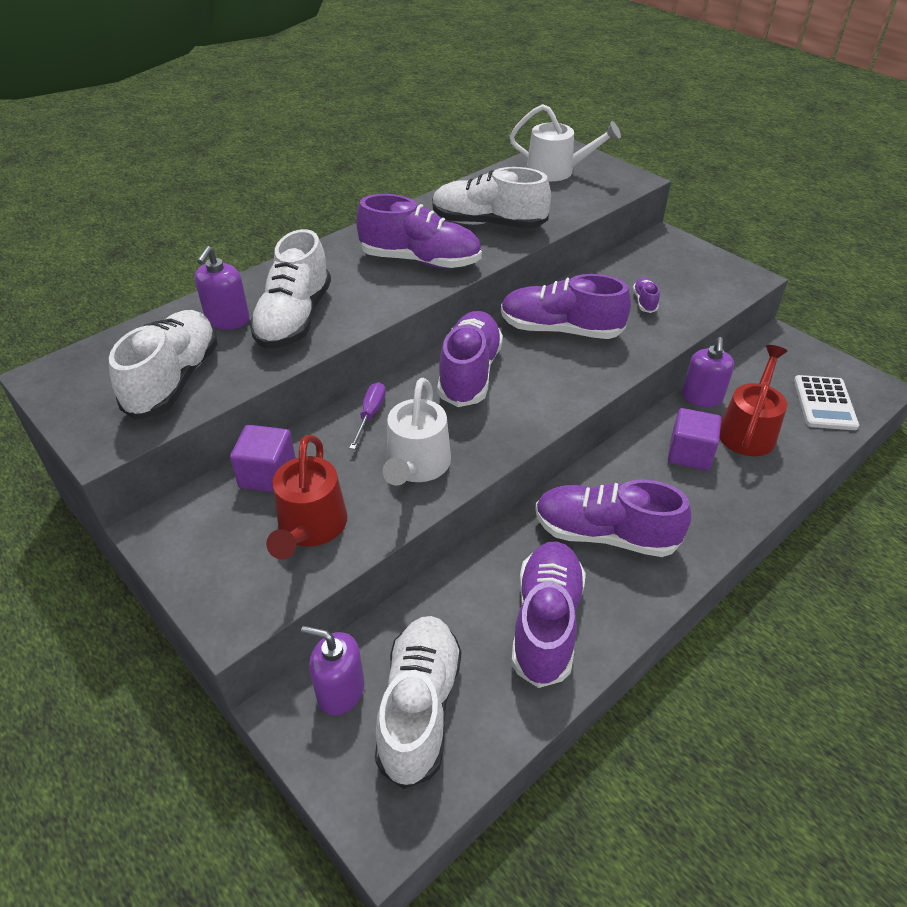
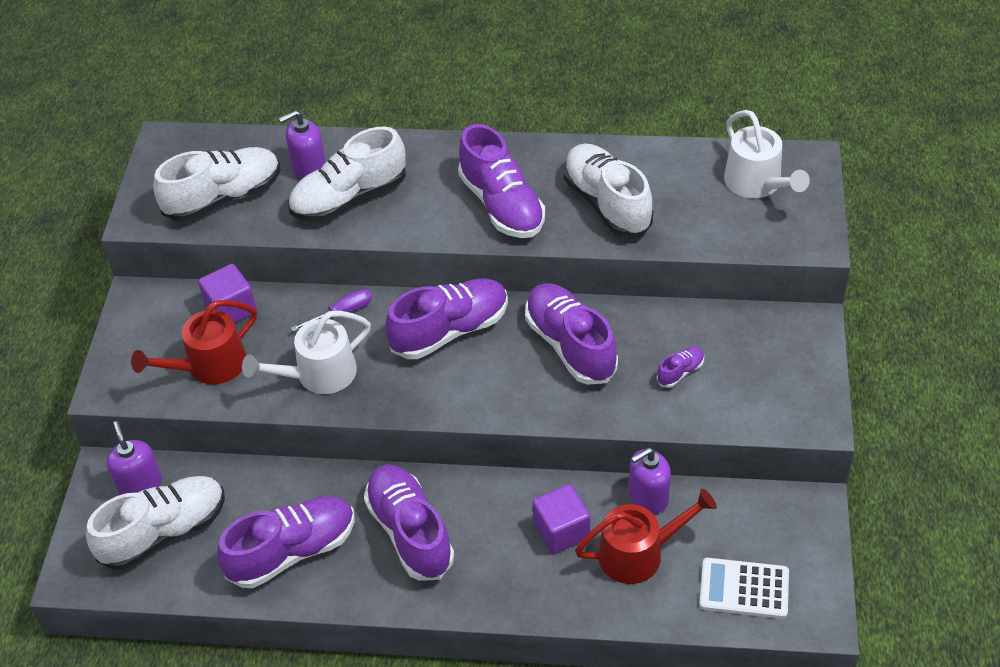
camera: 50 degrees right, 5 degrees up
white calculator [794,375,859,430] -> white calculator turned 45 degrees clockwise [699,558,789,619]

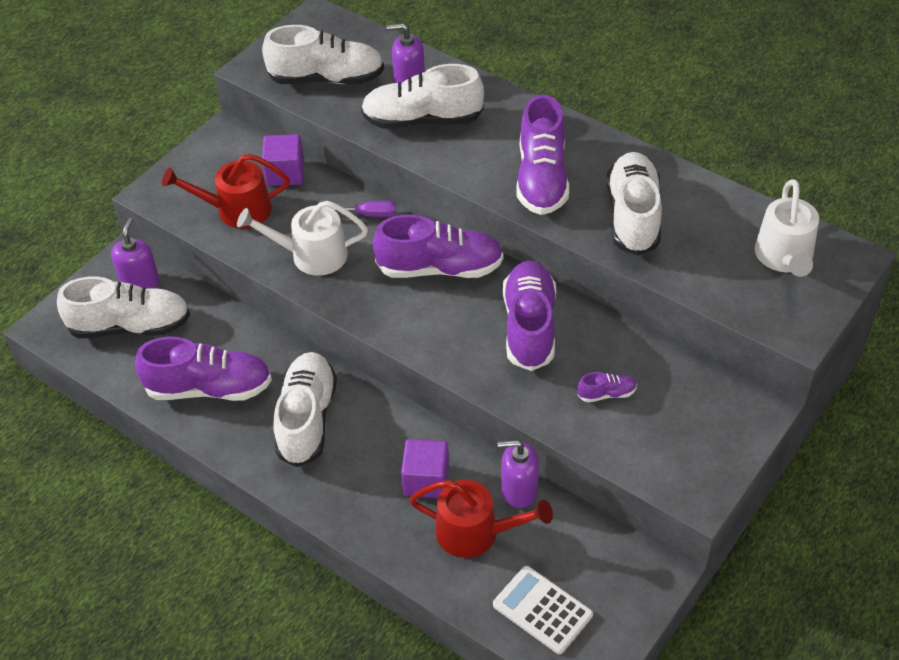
camera: 30 degrees right, 0 degrees up
purple shoe [364,464,454,581] -> white shoe [273,352,337,467]

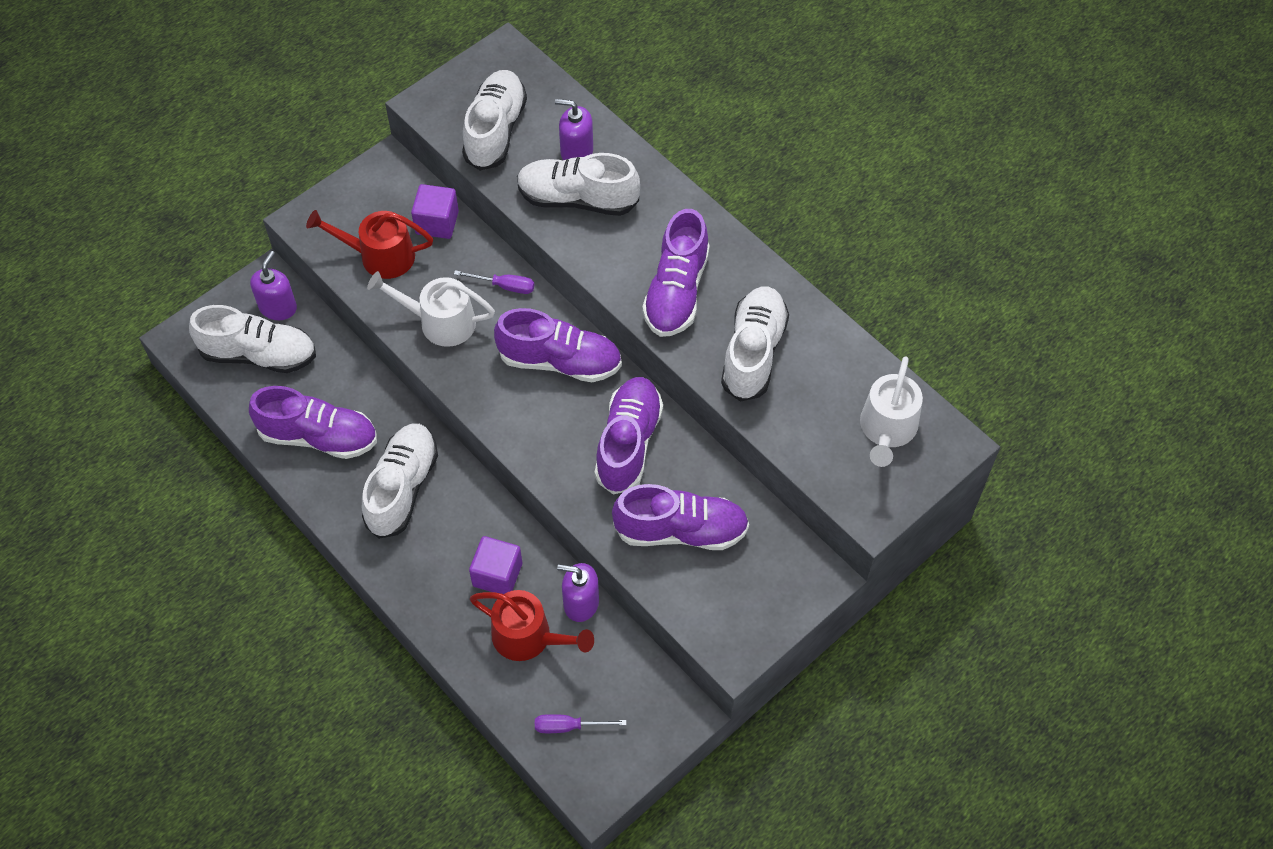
camera: 10 degrees right, 10 degrees up
white shoe [262,25,384,84] -> white shoe turned 90 degrees counterclockwise [462,70,527,171]
white calculator [493,566,593,654] -> purple screwdriver [535,714,627,733]
purple shoe [578,372,637,402] -> purple shoe [612,484,749,550], size x2.27

